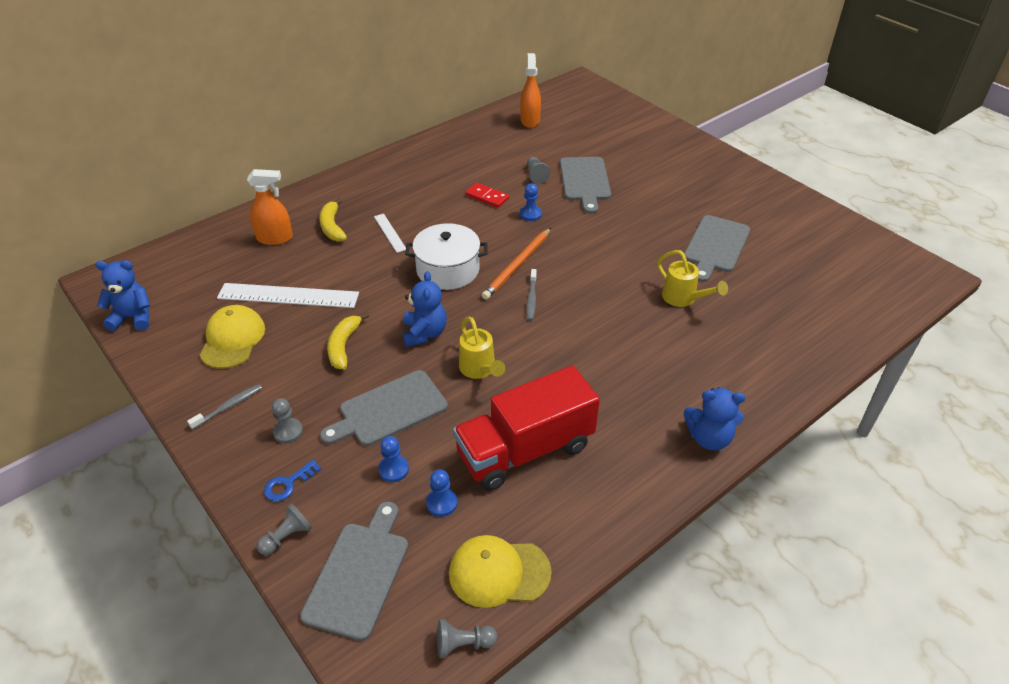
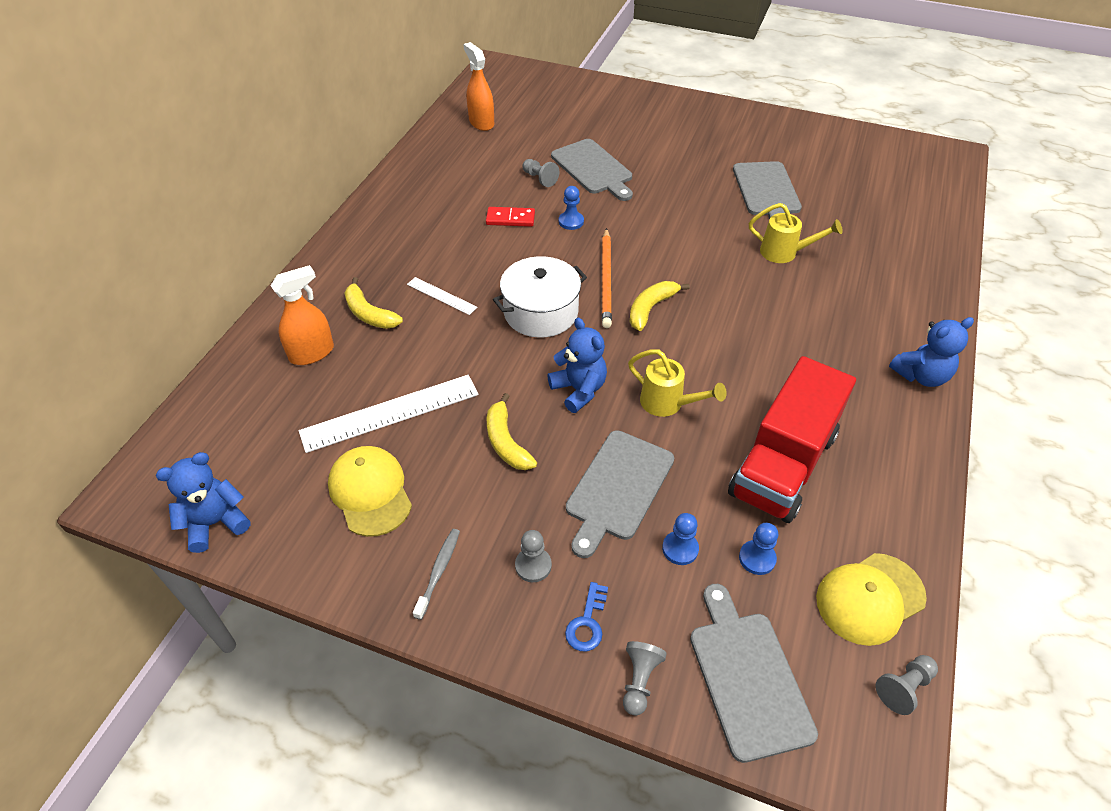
camera: 30 degrees left, 5 degrees up
grey toothbrush [526,269,537,321] -> yellow banana [629,281,690,331]

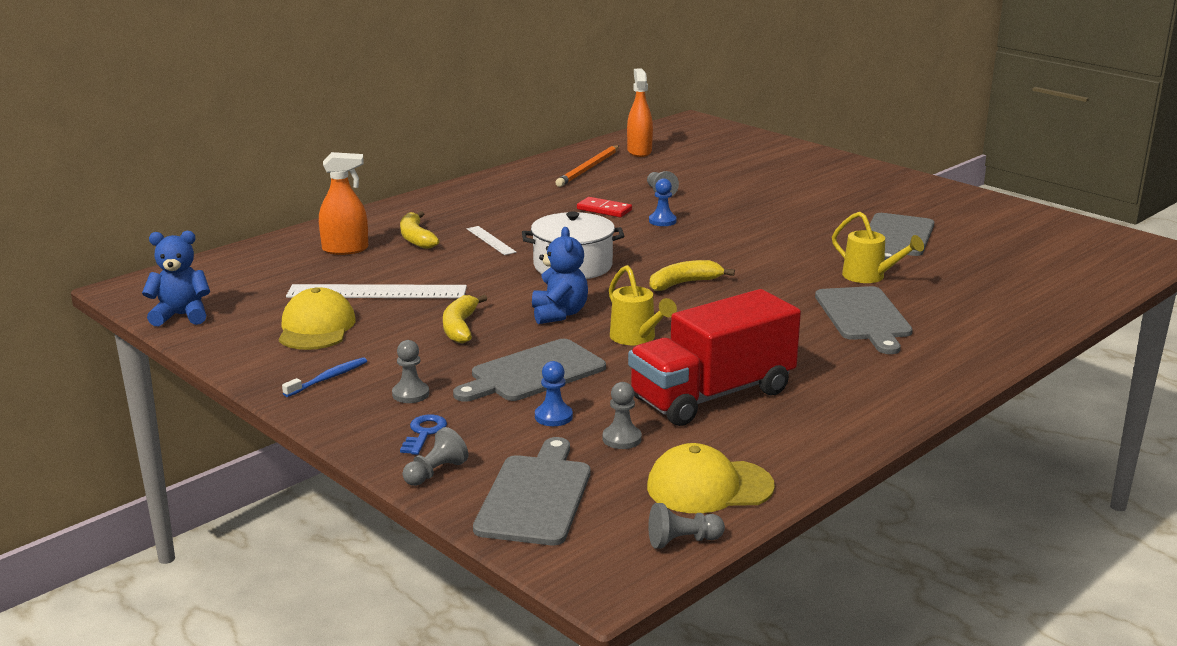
camera: 25 degrees right, 25 degrees down
grey toothbrush [413,529,460,620] -> blue toothbrush [282,357,367,397]
grey cutting board [551,139,633,201] -> grey cutting board moved to [815,286,913,354]
blue key [565,582,608,651] -> blue key turned 150 degrees clockwise [400,414,447,455]
orange pencil [602,228,612,328] -> orange pencil moved to [555,145,619,187]
blue pawn [739,523,778,575] -> grey pawn [603,382,642,449]
blue teddy bear [889,317,974,387] -> none

